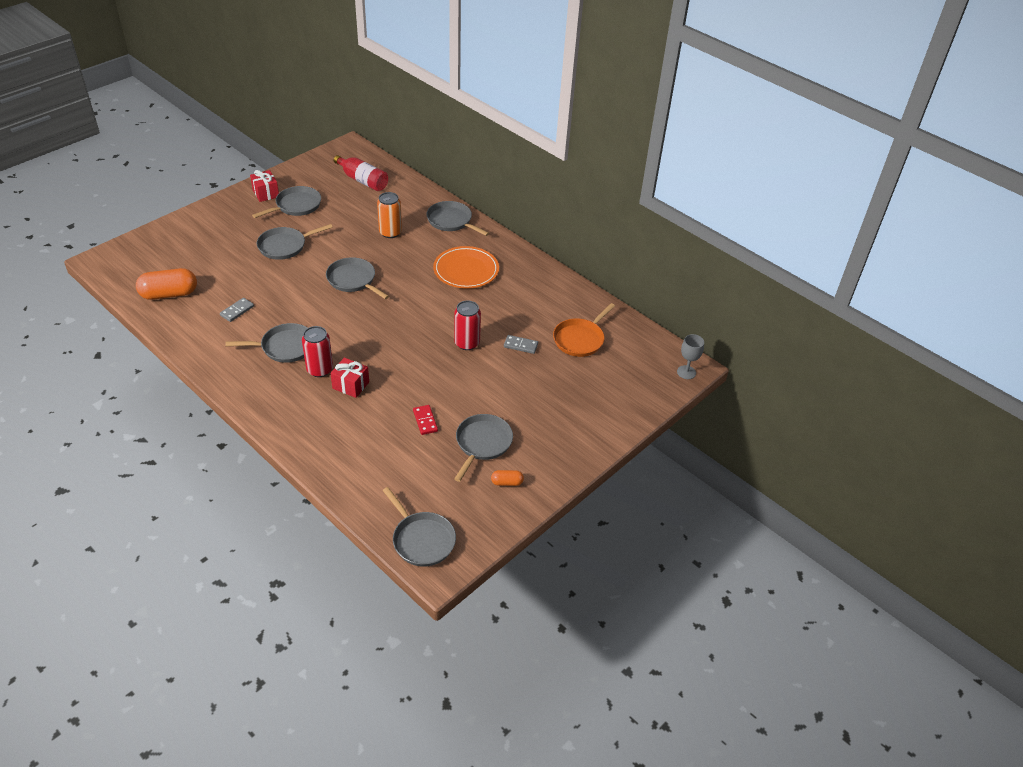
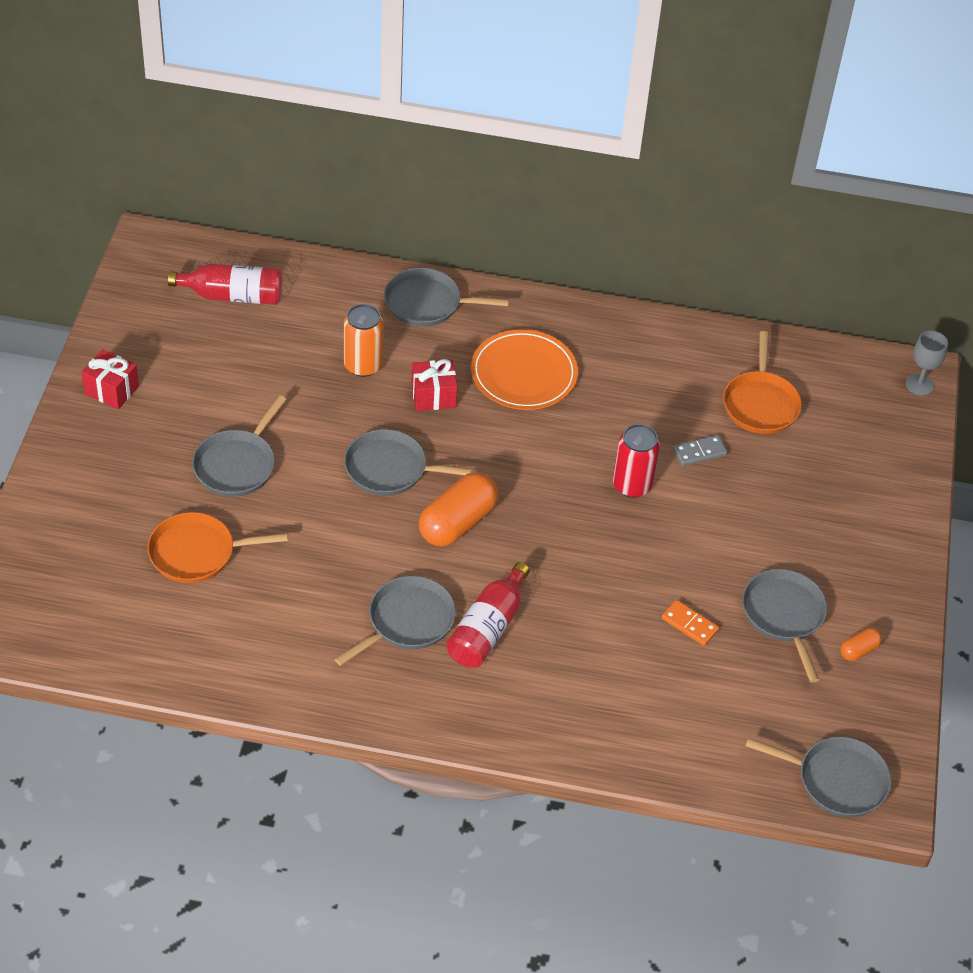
camera: 35 degrees left, 5 degrees up
orange capsule [136,268,197,300] -> orange capsule moved to [419,472,498,547]
grey domino [220,298,254,322] -> none
grey pan [252,186,321,218] -> none
red can [302,326,333,377] -> red bottle [446,562,530,668]
red gift [330,358,369,398] -> red gift moved to [411,359,458,411]
red domino [413,405,438,435] -> orange domino [662,600,719,646]
none -> orange pan [147,512,288,583]

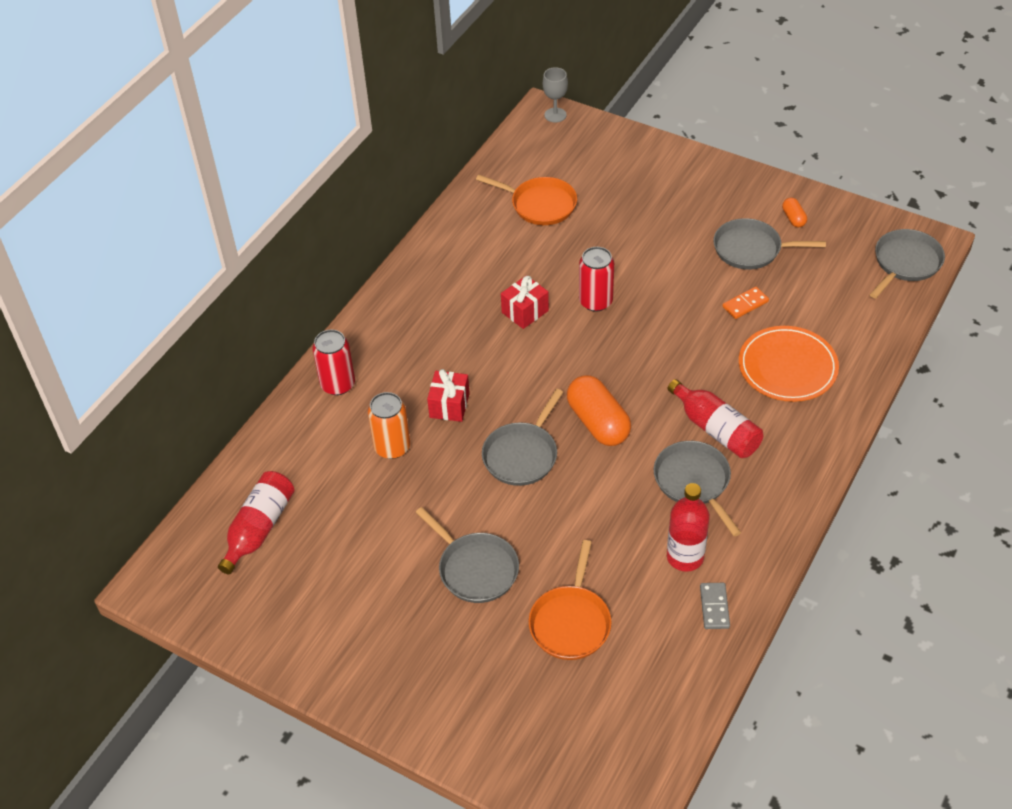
camera: 65 degrees left, 0 degrees up
red gift [81,349,139,409] -> red gift moved to [501,275,549,329]
grey pan [384,268,509,327] -> red can [313,330,355,395]
orange plate [471,329,578,410] -> orange plate moved to [739,326,839,402]
grey domino [673,435,728,466] -> grey domino moved to [700,583,730,629]
none -> red bottle [667,483,710,572]

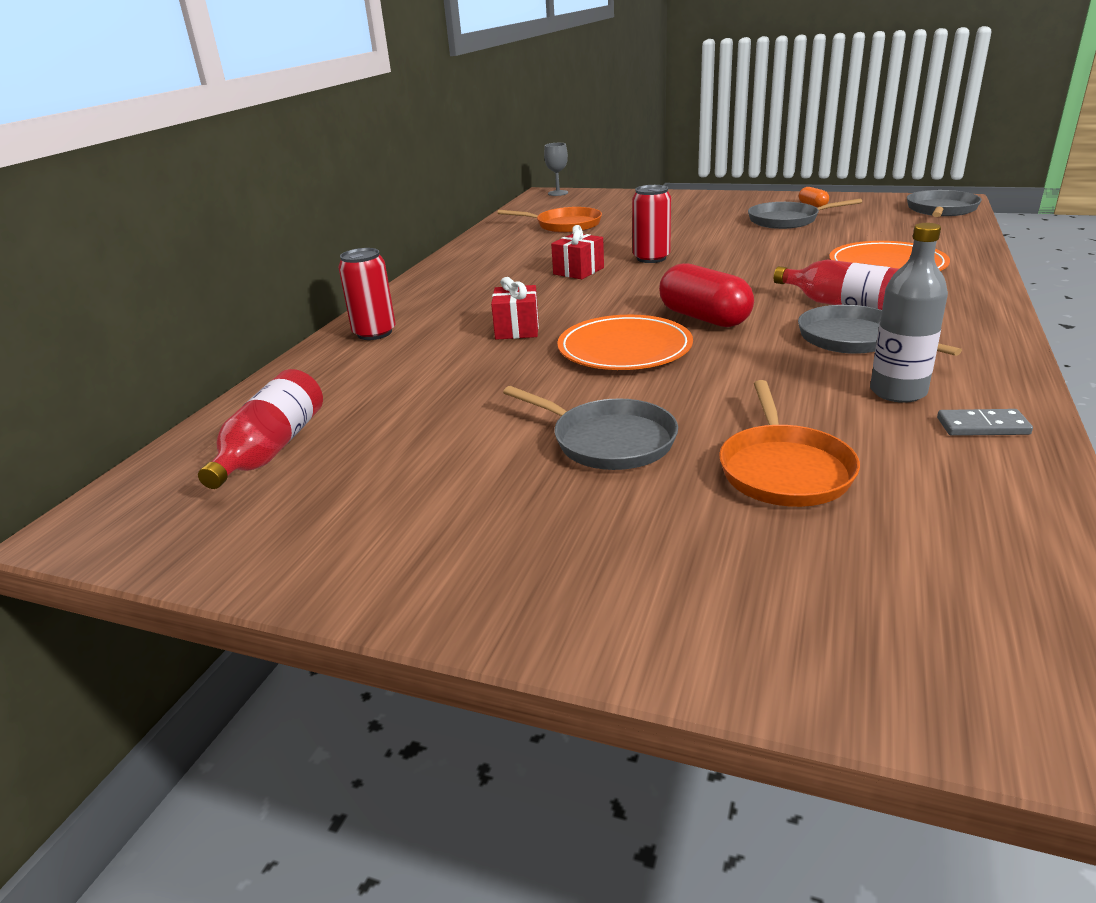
camera: 10 degrees left, 20 degrees down
orange can [368,392,410,459] -> none
grey pan [482,389,563,486] -> orange plate [557,315,693,370]
orange capsule [567,375,631,446] -> red capsule [659,263,754,327]
red bottle [667,483,710,572] -> grey bottle [870,223,948,403]
grey domino [700,583,730,629] -> grey domino turned 75 degrees counterclockwise [937,409,1033,436]
orange domino [723,287,769,319] -> none

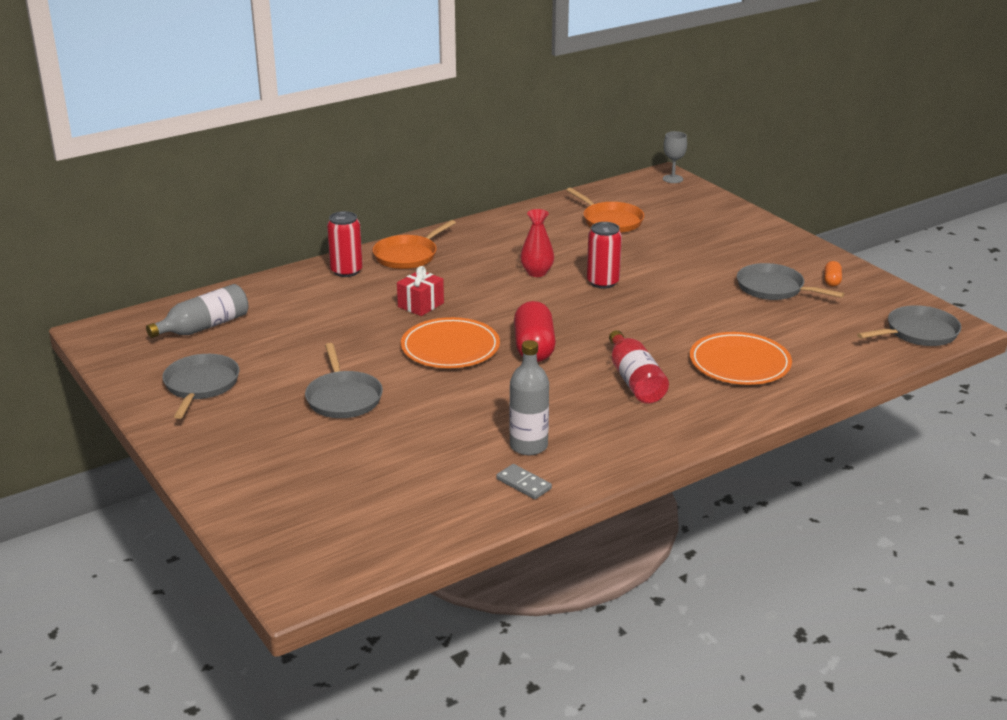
camera: 35 degrees right, 0 degrees up
red bottle [198,369,323,489] -> grey bottle [146,284,248,338]
red gift [551,225,604,279] -> red vase [520,209,554,277]
orange pan [719,380,860,507] -> orange pan moved to [373,220,456,269]
grey pan [798,305,962,356] -> grey pan moved to [162,354,240,419]

